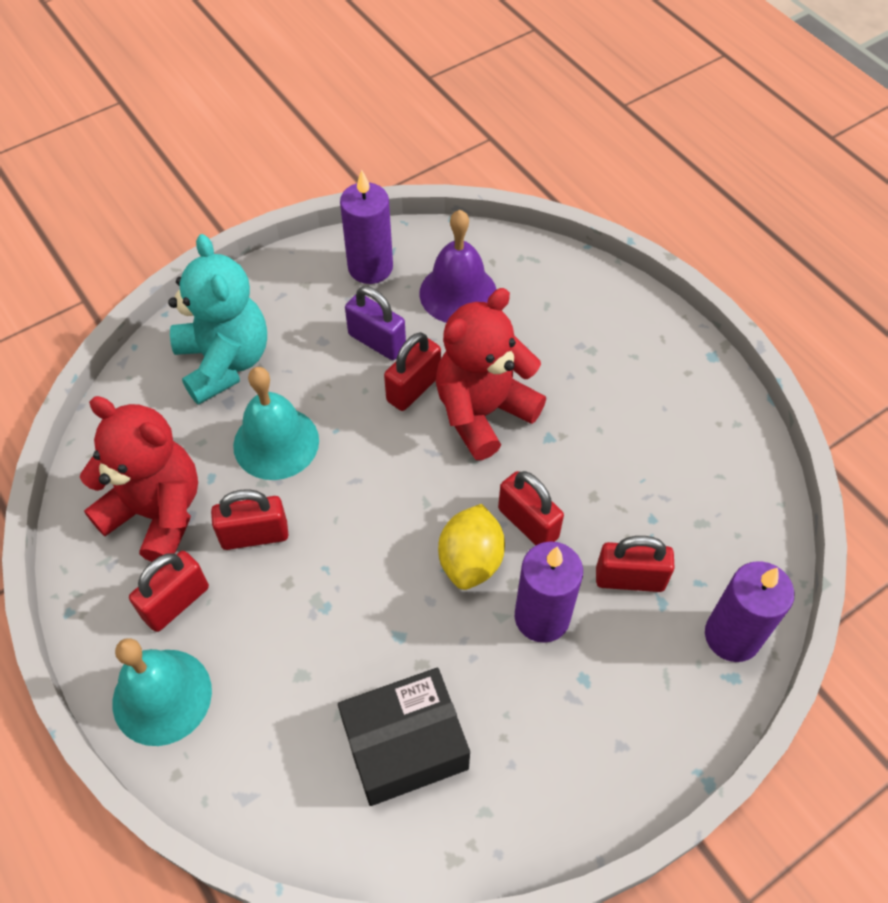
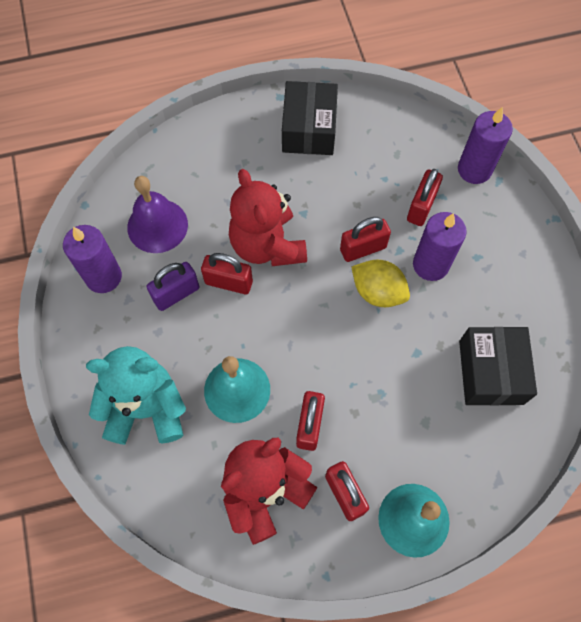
camera: 70 degrees left, 10 degrees up
red padlock [384,332,441,411] -> red padlock turned 45 degrees counterclockwise [201,253,253,294]
none -> black box [282,81,338,155]

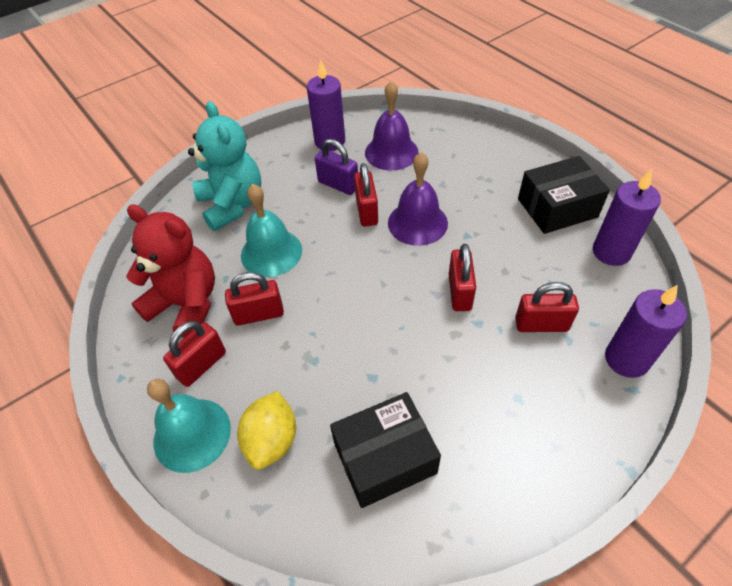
camera: 70 degrees right, 15 degrees down
red teddy bear [229,169,307,266] -> purple bell [388,152,448,246]
red padlock [340,217,391,262] -> red padlock turned 45 degrees clockwise [449,244,476,311]
yellow lemon [351,260,410,307] -> yellow lemon moved to [237,391,296,470]
purple candle [413,212,467,281] -> purple candle moved to [593,169,661,266]

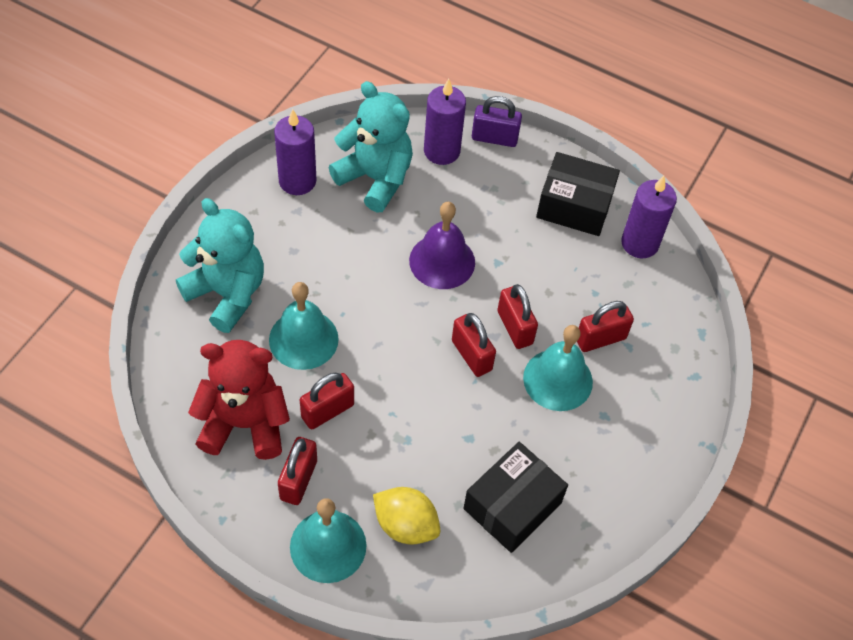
camera: 30 degrees left, 5 degrees up
yellow lemon [237,391,296,470] -> yellow lemon turned 45 degrees counterclockwise [373,487,440,545]
purple padlock [315,139,358,195] -> purple padlock moved to [472,96,522,147]
red padlock [354,163,378,227] -> red padlock moved to [452,313,496,377]
purple bell [365,81,419,171] -> turquoise teddy bear [329,81,413,213]
black box [518,156,610,234] -> black box turned 60 degrees clockwise [536,152,620,236]
purple candle [605,285,687,378] -> purple candle moved to [424,79,466,165]
none -> turquoise bell [523,325,593,411]

